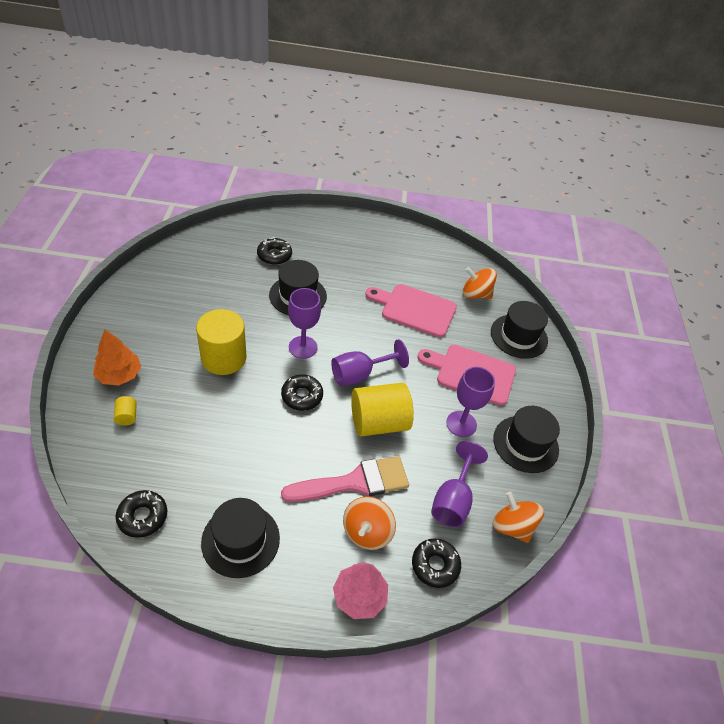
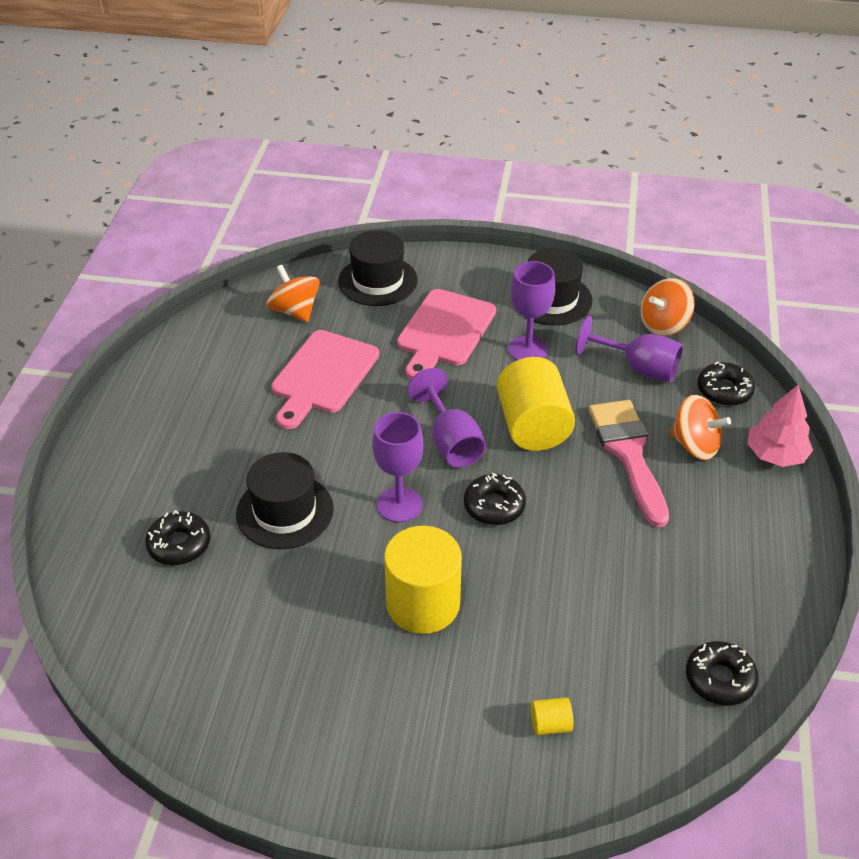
camera: 80 degrees left, 5 degrees down
orange tree [93,330,141,386] -> none
black hat [201,498,280,578] -> none
orange spinning top [463,267,497,299] -> orange spinning top turned 120 degrees clockwise [266,265,320,322]

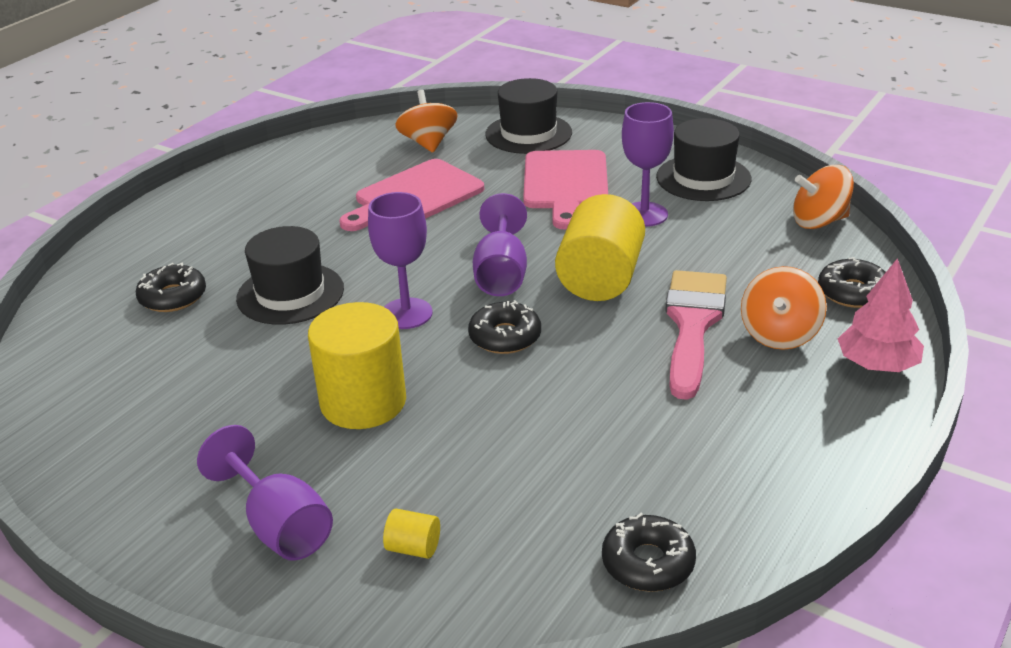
camera: 25 degrees right, 10 degrees down
pink cutting board [397,289,496,379] -> pink cutting board turned 45 degrees counterclockwise [523,150,608,230]
purple goblet [575,316,683,382] -> purple goblet moved to [197,425,333,561]
orange spinning top [670,395,731,460] -> orange spinning top turned 60 degrees clockwise [741,266,827,350]

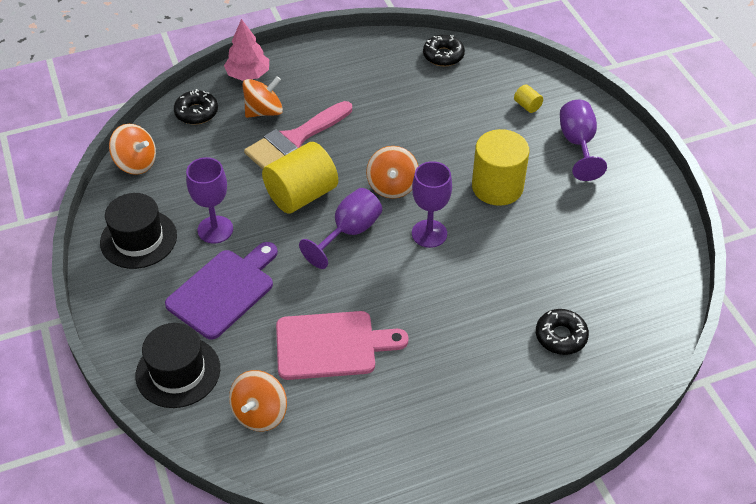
camera: 145 degrees left, 15 degrees up
black hat [236,226,344,325] -> none
black donut [468,300,541,354] -> orange spinning top [366,146,418,199]
pink cutting board [523,150,608,230] -> purple cutting board [165,242,278,340]

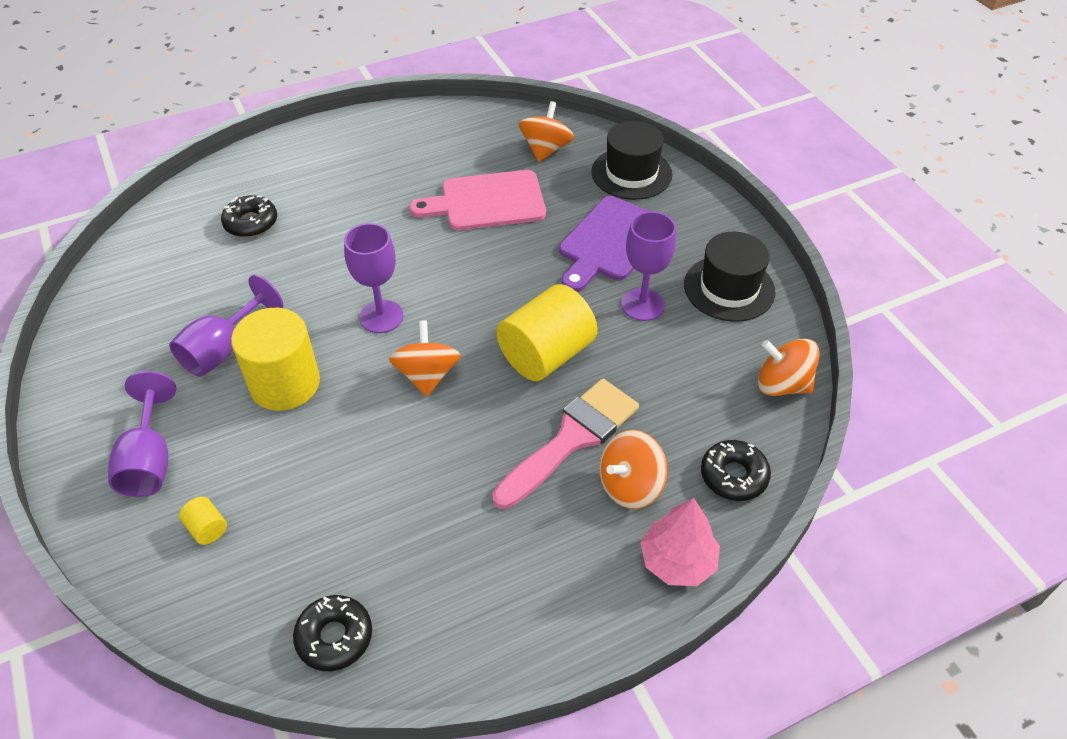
camera: 175 degrees right, 0 degrees up
purple goblet [299,188,382,269] -> purple goblet moved to [169,275,283,377]

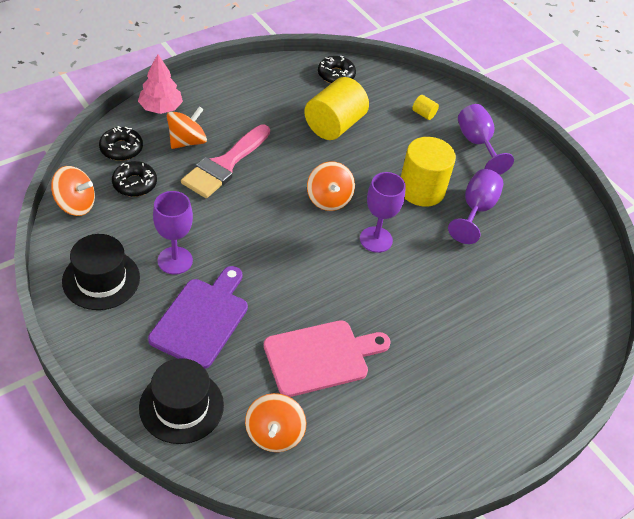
camera: 165 degrees right, 0 degrees up
black donut [221,195,277,237] -> black donut moved to [112,161,157,197]
yellow cylinder [496,284,597,381] -> yellow cylinder moved to [304,77,369,140]

